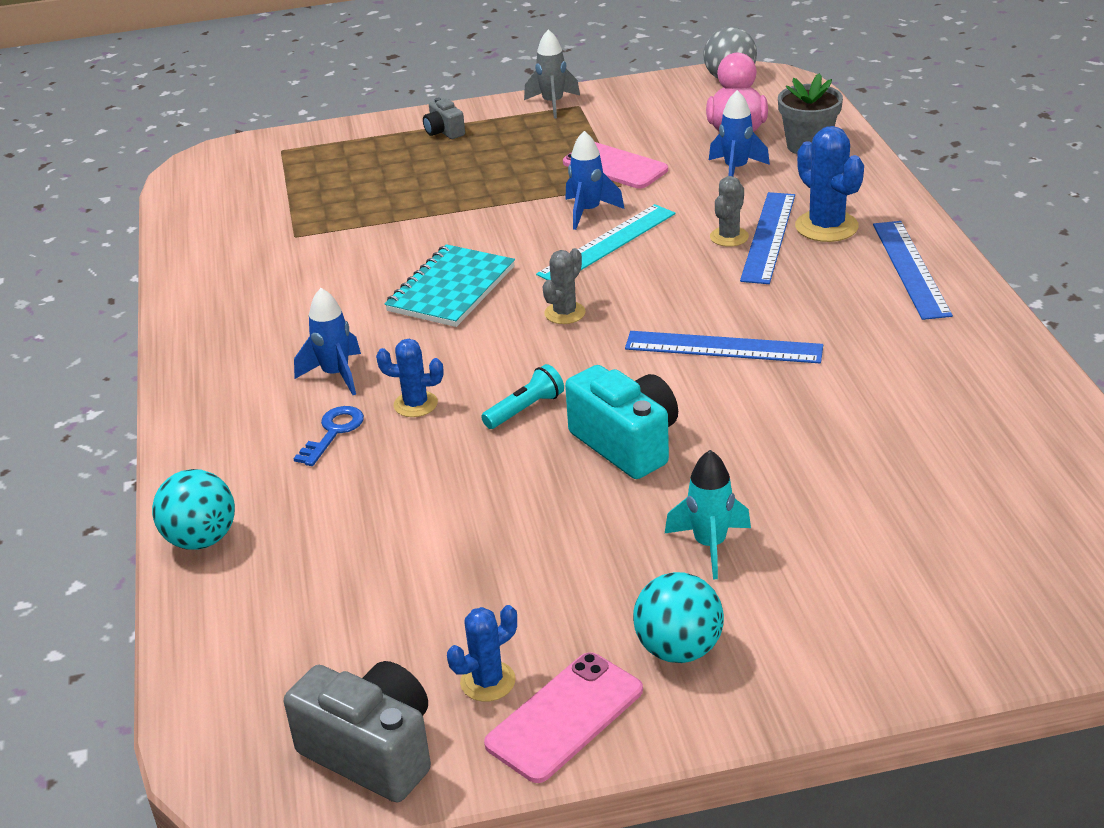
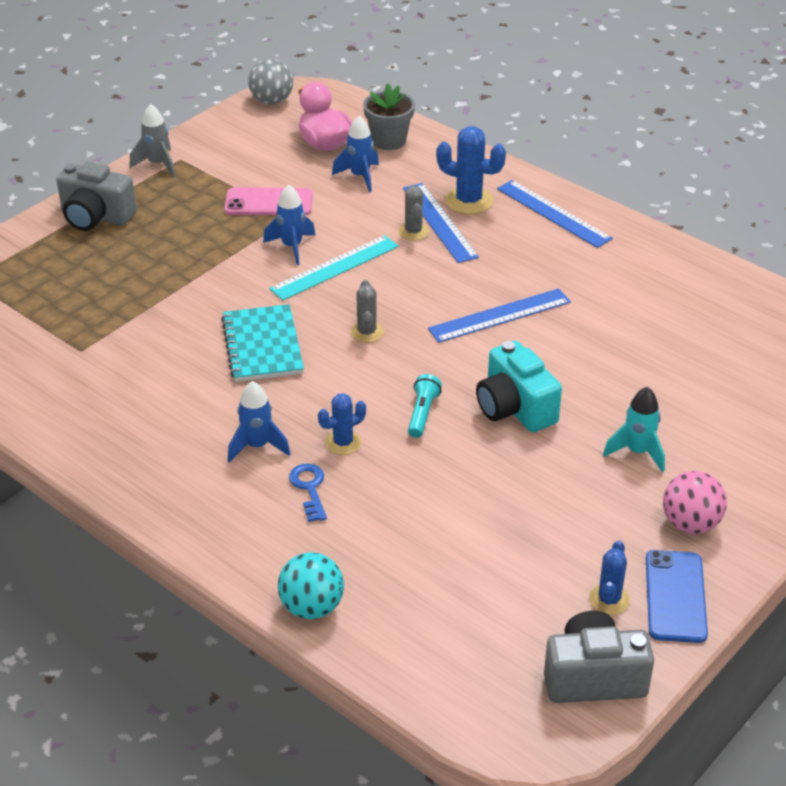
camera: 40 degrees left, 5 degrees up
grey camera [423,98,465,139] -> grey camera [57,161,137,231], size x1.88
pink phone [484,652,643,783] -> blue phone [646,550,708,643]
turquoise ruler [536,204,675,280] -> turquoise ruler turned 45 degrees clockwise [269,235,399,300]
turquoise camera [565,365,678,479] -> turquoise camera turned 135 degrees counterclockwise [476,341,562,432]
turquoise ball [633,572,724,663] -> pink ball [663,471,727,534]

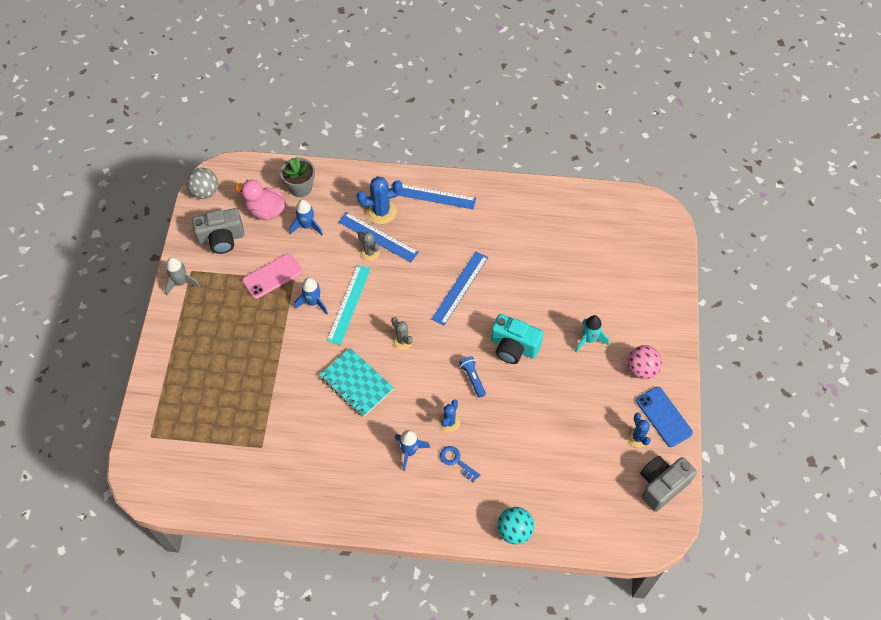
camera: 35 degrees left, 20 degrees up
grey camera [57,161,137,231] -> grey camera moved to [192,208,244,254]
turquoise flashlight [408,374,442,438] -> blue flashlight [459,356,486,398]

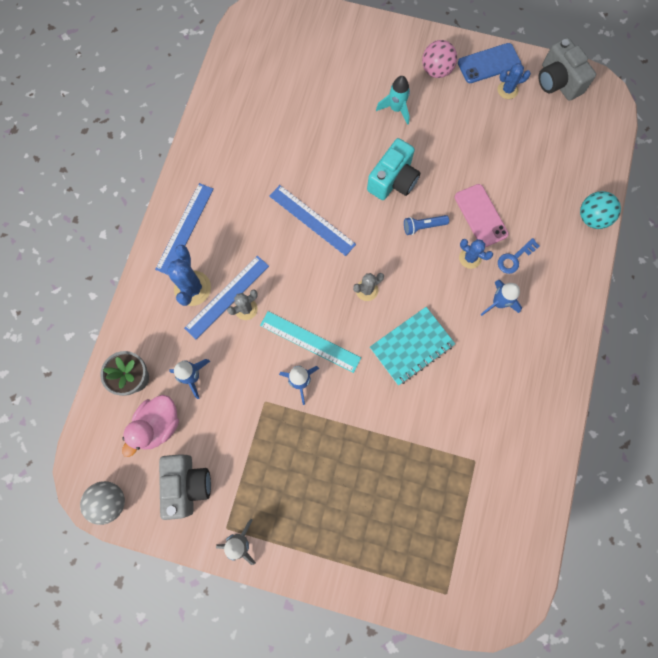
camera: 80 degrees left, 15 degrees up
pink phone [242,253,303,299] -> pink phone moved to [455,184,509,247]

